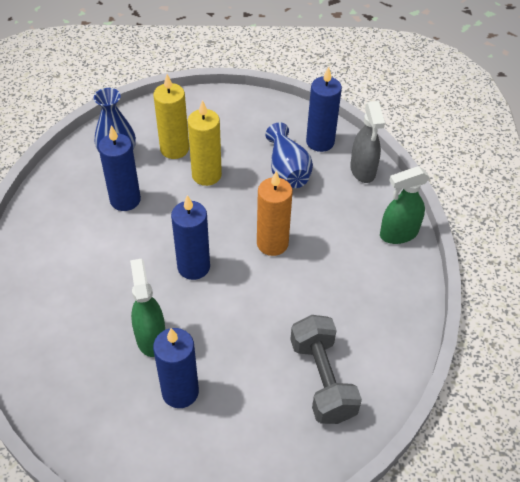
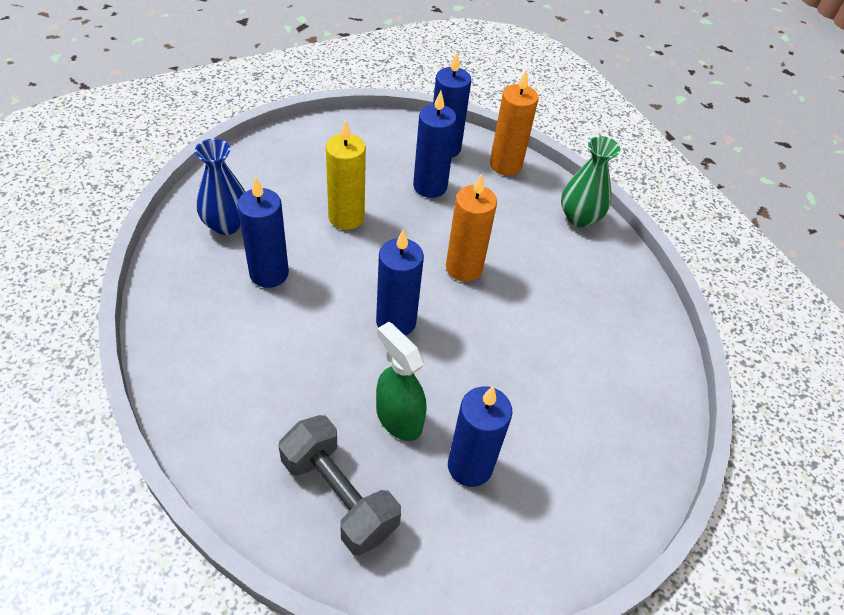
camera: 30 degrees left, 0 degrees up
yellow candle [153,74,189,159] -> none
blue vase [265,122,313,188] -> blue candle [413,91,457,198]
grey dumbbell [290,315,362,424] -> grey dumbbell moved to [279,415,401,556]
grey spray bottle [350,101,385,183] -> orange candle [490,71,539,176]
green spray bottle [380,166,430,244] -> green vase [561,136,621,227]

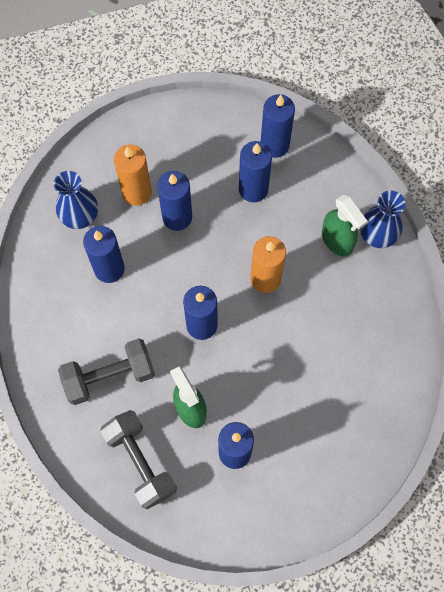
camera: 15 degrees right, 20 degrees up
yellow candle [326,120,366,230] -> blue candle [157,171,192,231]
orange candle [490,71,539,176] -> orange candle moved to [114,144,152,206]
green vase [561,136,621,227] -> blue vase [360,190,406,248]
none -> grey dumbbell [58,338,155,405]
none -> green spray bottle [322,195,368,256]

